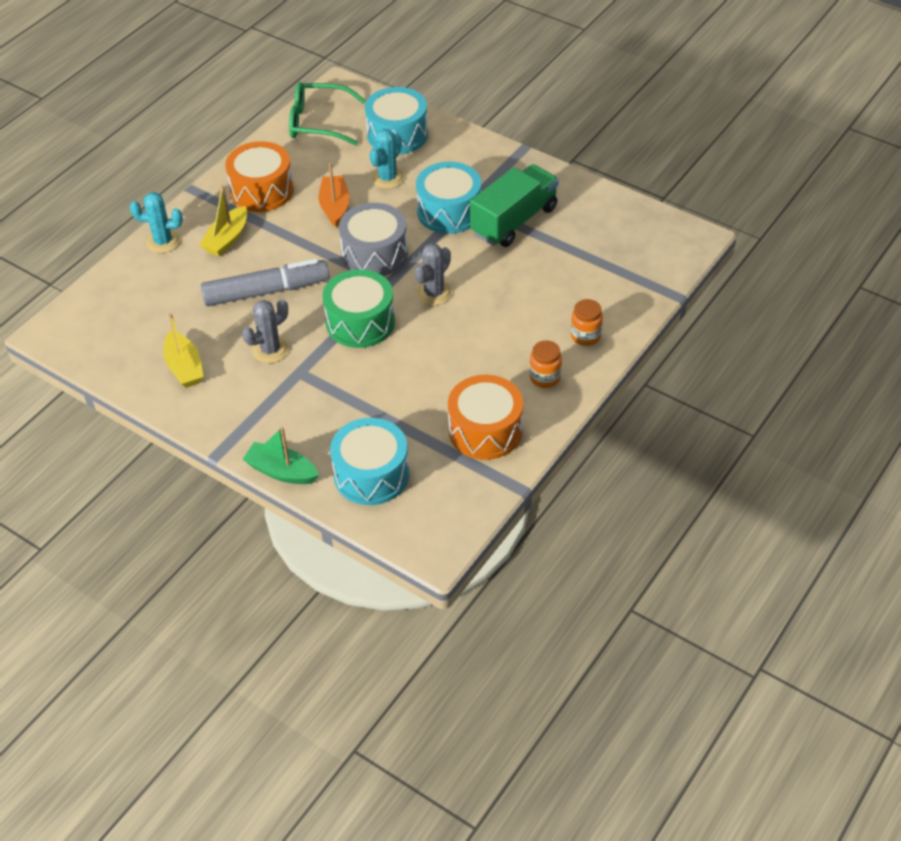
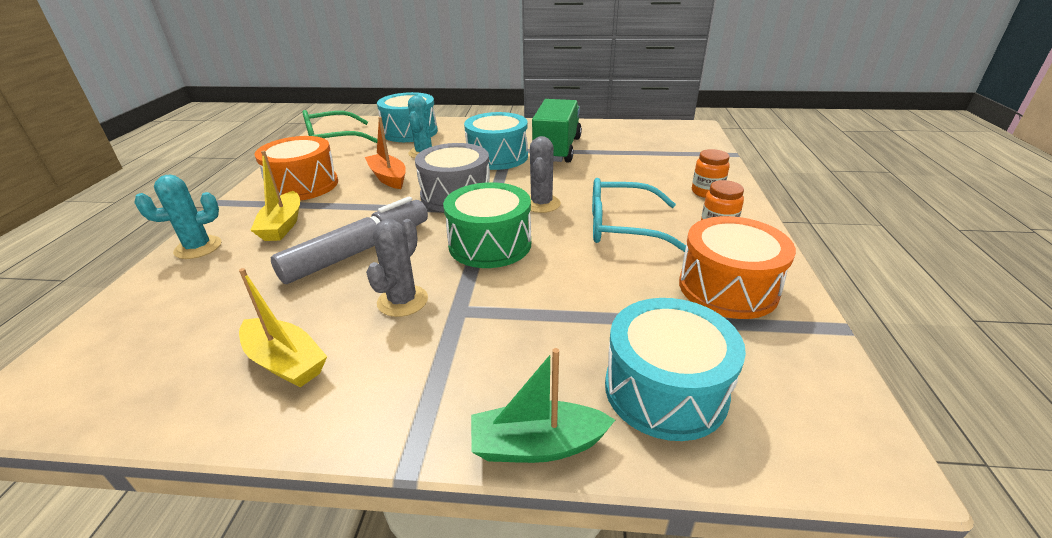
camera: 30 degrees left, 15 degrees down
none -> turquoise glasses [592,178,686,252]

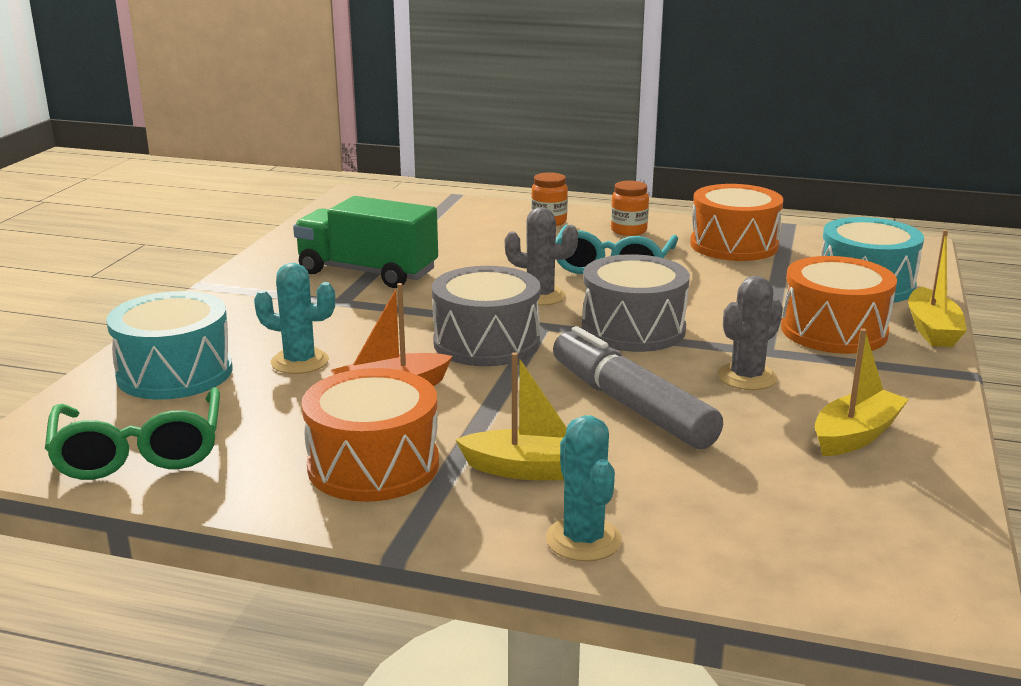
camera: 80 degrees left, 10 degrees down
grey cactus [366,219,428,317] -> grey cactus turned 75 degrees counterclockwise [717,276,783,390]
green drum [443,182,531,268] -> grey drum [582,254,690,352]
turquoise drum [464,112,528,170] -> none
green boat [471,348,615,463] -> yellow boat [908,230,967,347]
none -> orange drum [781,256,897,354]

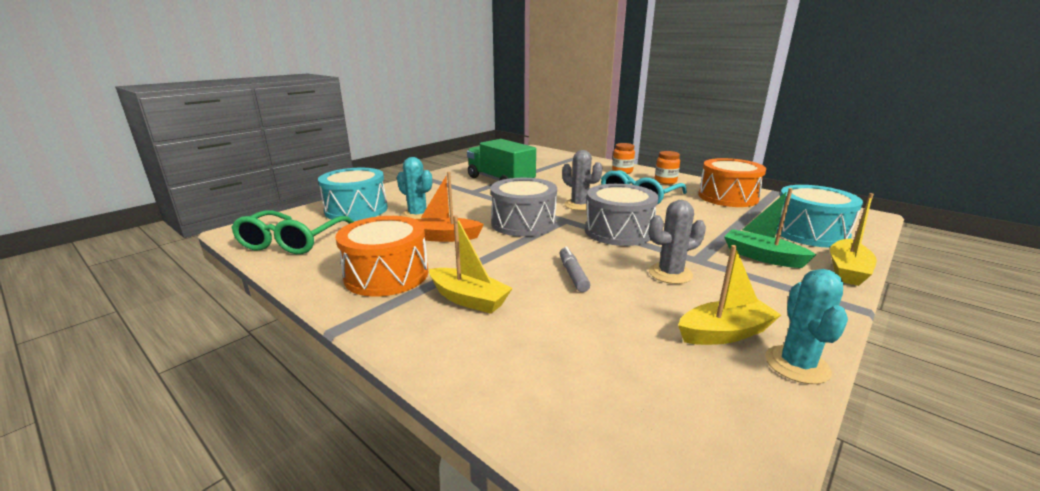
camera: 25 degrees right, 0 degrees up
turquoise cactus [546,415,622,562] -> turquoise cactus moved to [765,269,848,384]
grey marker [553,326,723,449] -> grey marker [559,247,590,292], size x0.48
orange drum [781,256,897,354] -> green boat [724,188,816,268]

